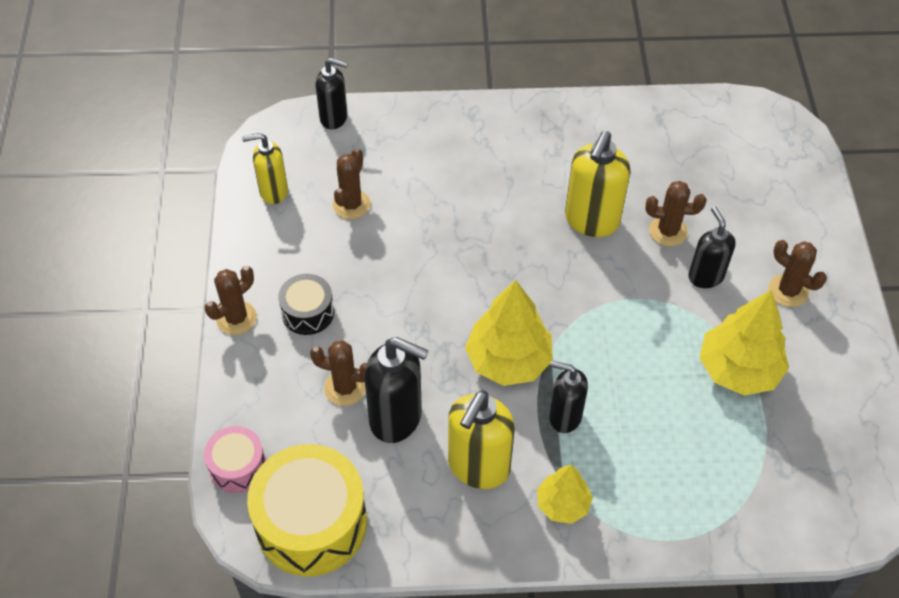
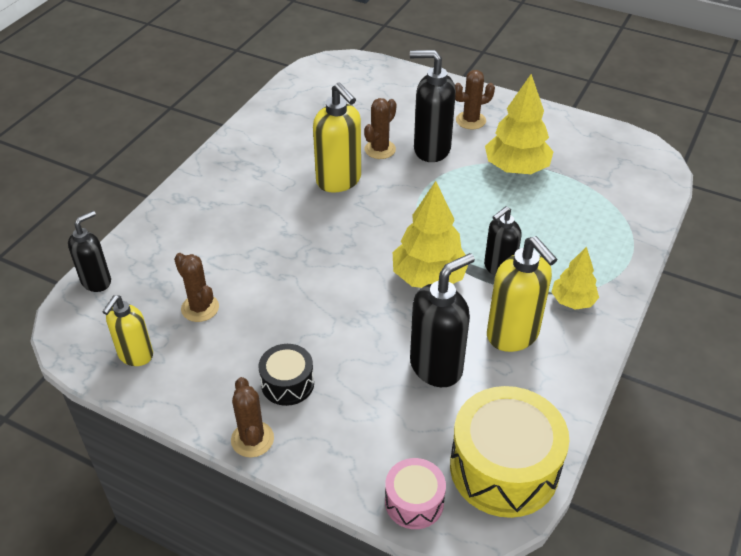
camera: 60 degrees left, 10 degrees down
brown cactus [310,340,367,406] -> none
black soap dispenser [689,206,735,288] -> black soap dispenser [410,50,456,162], size x1.55

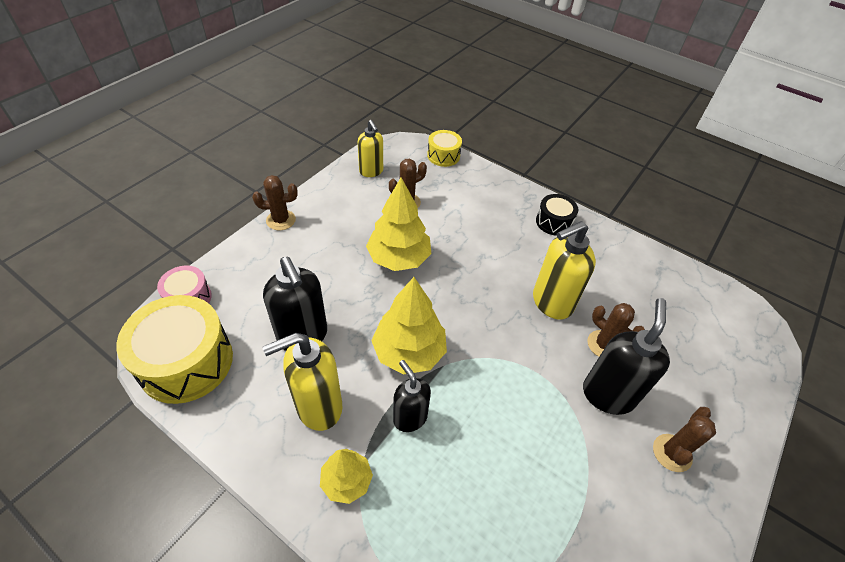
camera: 95 degrees right, 5 degrees up
black soap dispenser [68,211,111,292] -> yellow drum [427,130,462,167]
yellow soap dispenser [102,295,153,366] -> yellow soap dispenser turned 150 degrees counterclockwise [358,120,383,177]
black drum [259,344,314,406] -> black drum moved to [536,194,578,236]
brown cactus [455,70,495,129] -> brown cactus turned 45 degrees clockwise [653,407,716,472]
yellow tree [485,74,554,174] -> yellow tree moved to [366,177,431,271]

